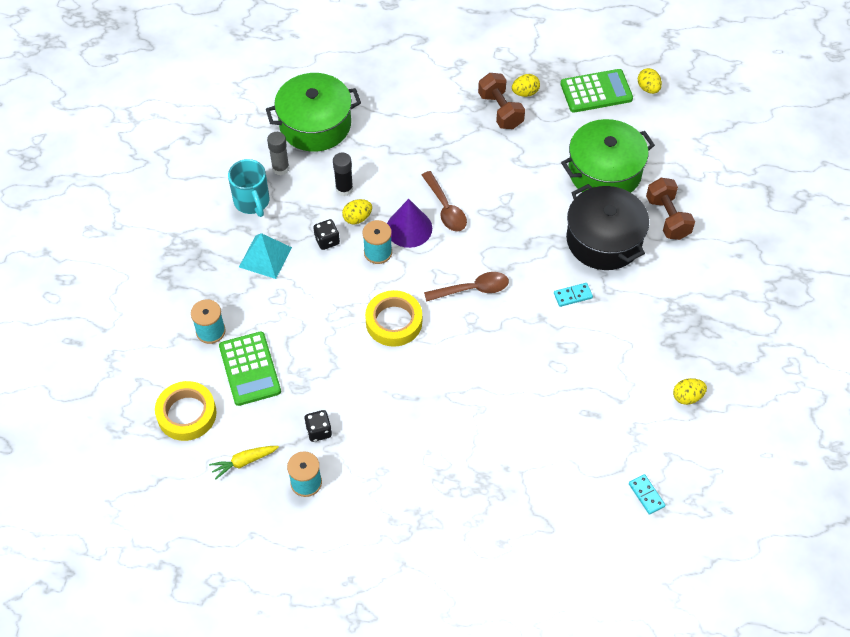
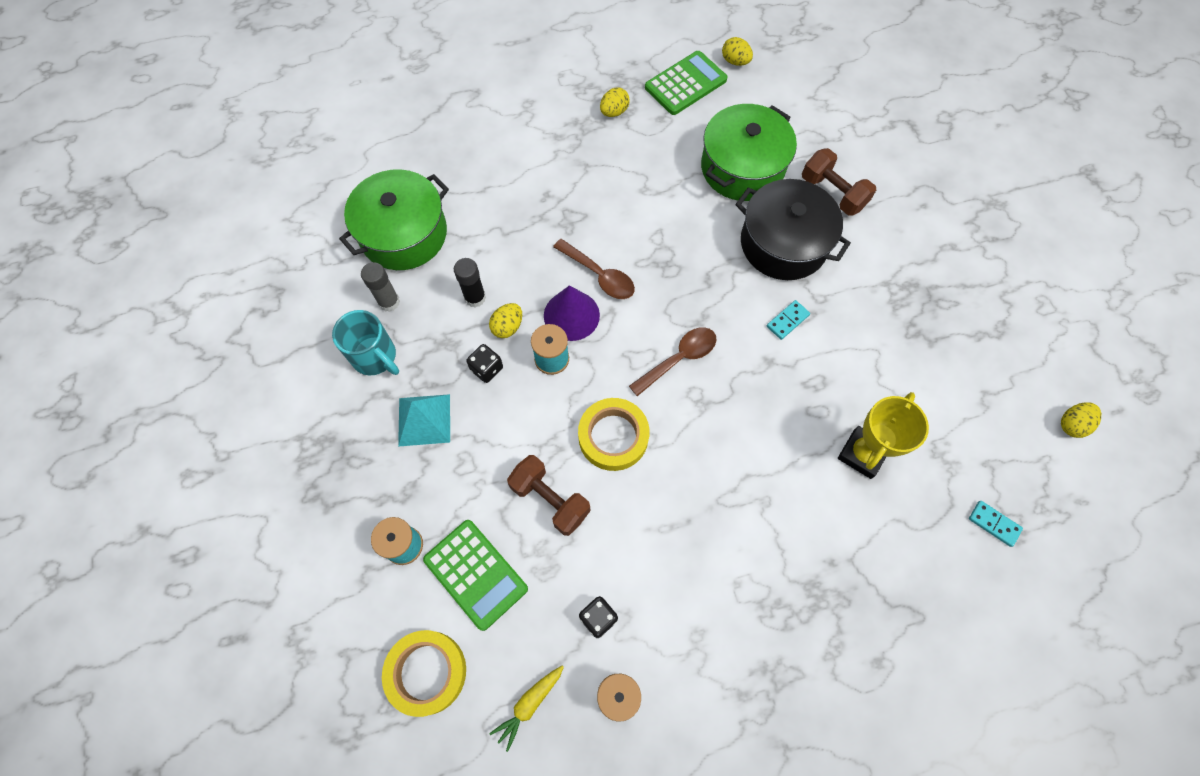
camera: 25 degrees left, 10 degrees up
brown dumbbell [478,73,525,129] -> brown dumbbell moved to [507,455,590,536]
yellow egg [673,378,707,405] -> yellow egg moved to [1061,402,1101,438]
none -> yellow trophy [838,392,929,479]

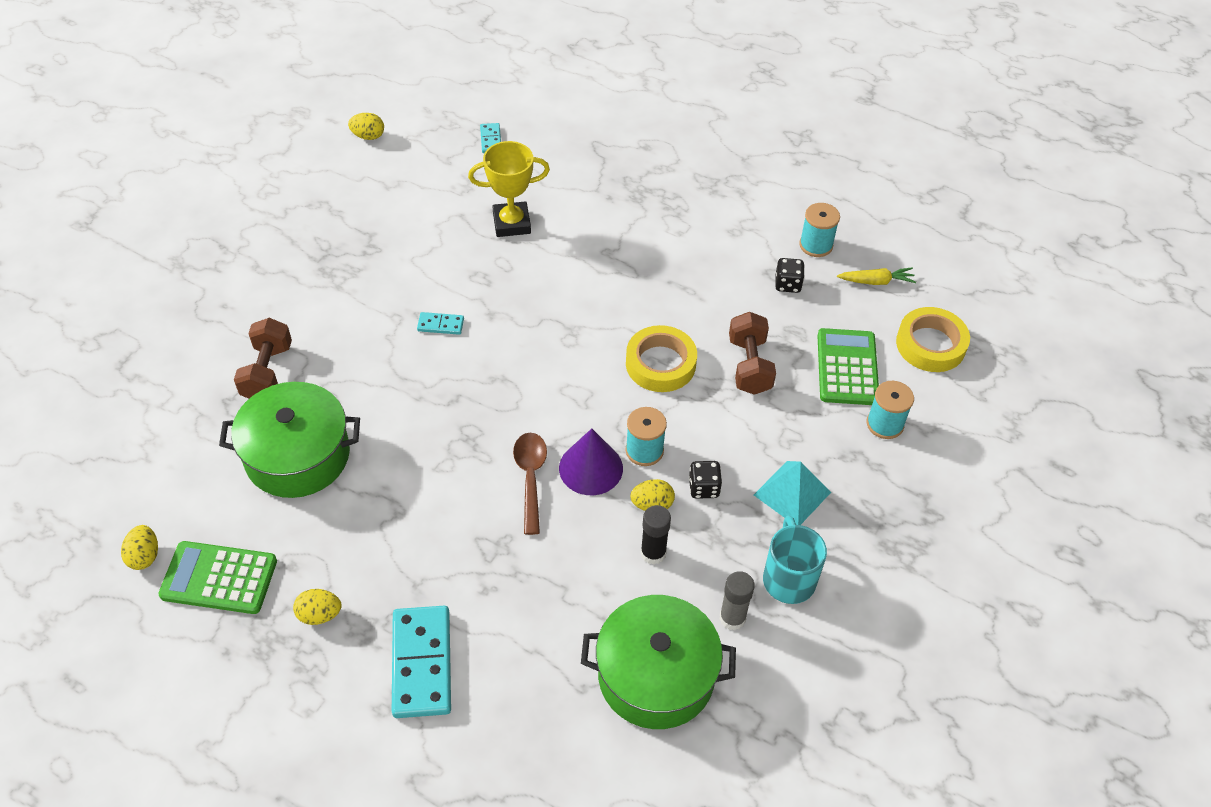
camera: 135 degrees left, 15 degrees down
brown spoon [629,327,716,396] -> none
black pot [736,179,851,280] -> none
none -> turquoise domino [392,606,451,718]

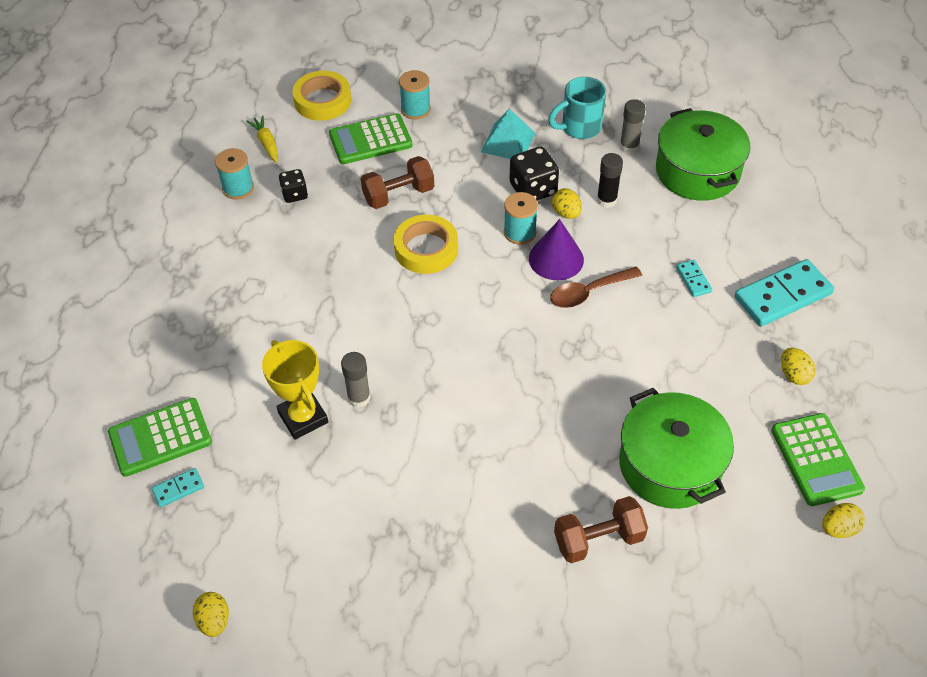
camera: 110 degrees left, 0 degrees up
turquoise domino [417,312,464,335] -> turquoise domino moved to [676,260,712,297]
black dice [689,461,722,499] -> black dice [510,147,559,201], size x1.64
none -> green calculator [108,398,212,477]
none -> grey glue stick [341,352,371,408]

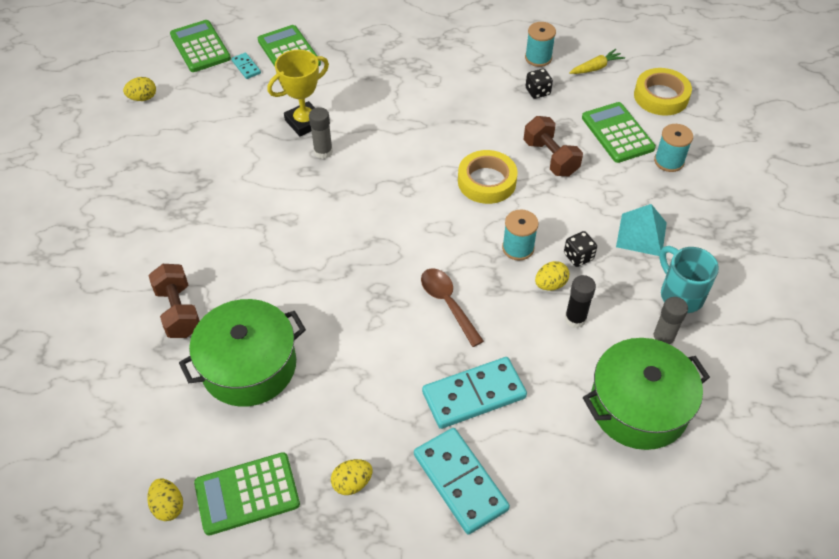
camera: 85 degrees right, 0 degrees up
black dice [510,147,559,201] -> black dice [564,231,597,267], size x0.61
purple cone [529,219,584,280] -> none
turquoise domino [676,260,712,297] -> turquoise domino [422,357,527,429], size x2.13
none -> green calculator [170,20,231,72]

